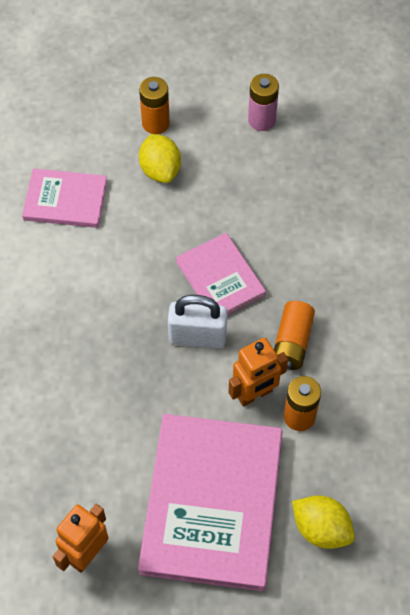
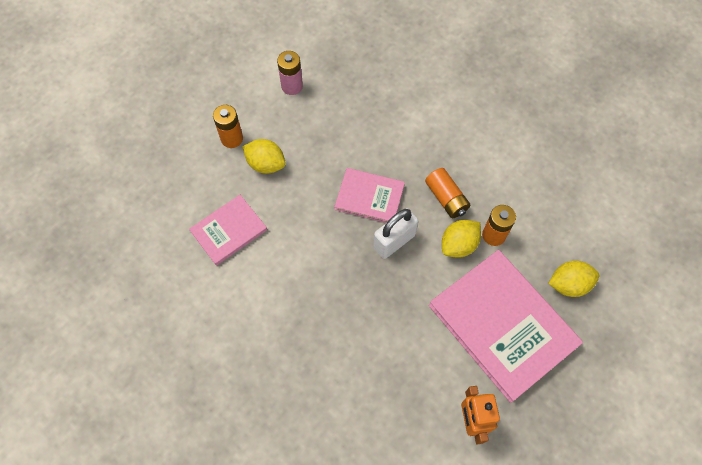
camera: 45 degrees left, 5 degrees up
orange robot [228,338,288,407] -> yellow lemon [442,220,481,258]

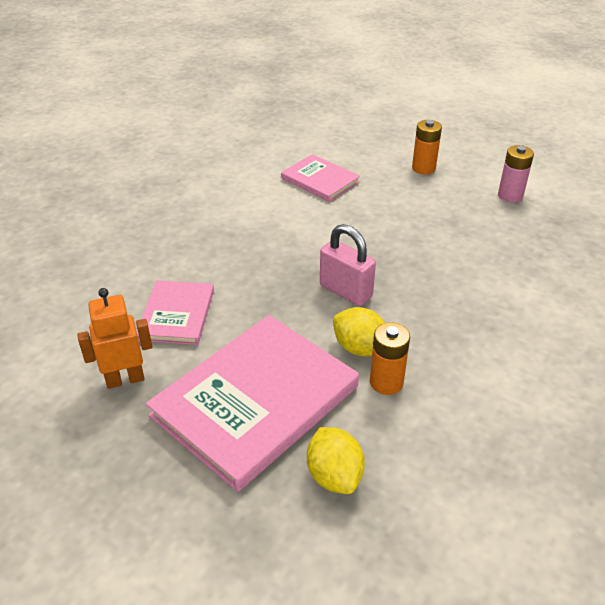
camera: 80 degrees right, 25 degrees down
yellow lemon [242,139,286,174] -> none
pink book [334,168,405,223] -> pink book moved to [137,280,214,345]
white padlock [373,209,419,259] -> pink padlock [320,224,376,306]
orange battery [425,168,471,218] -> none

